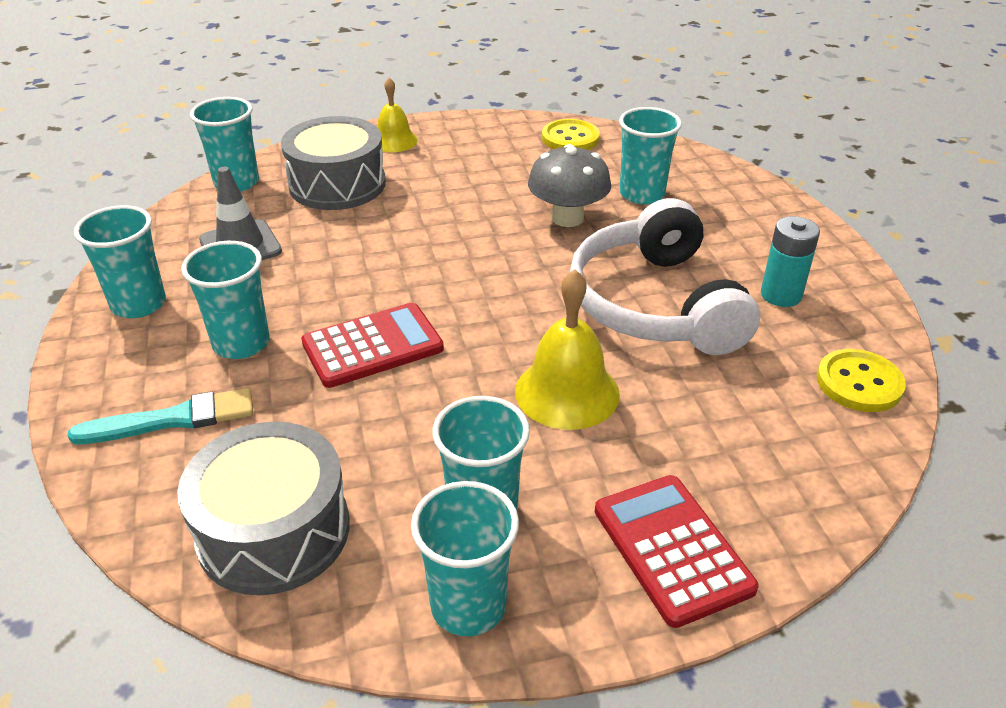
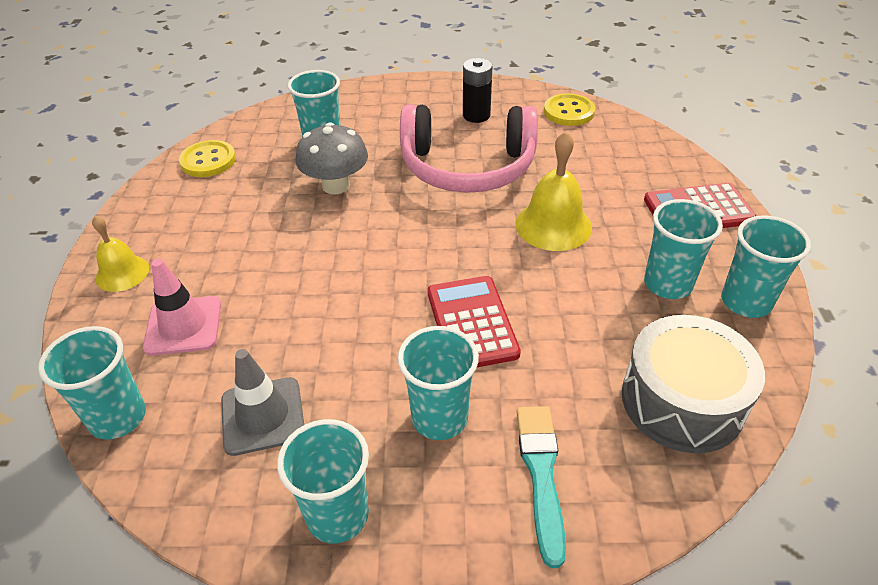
camera: 75 degrees left, 5 degrees up
grey drum [281,116,386,210] -> pink traffic cone [143,259,221,356]
white headphones [569,198,760,355] -> pink headphones [400,104,538,193]
turquoise battery [761,216,820,307] -> black battery [463,58,492,123]

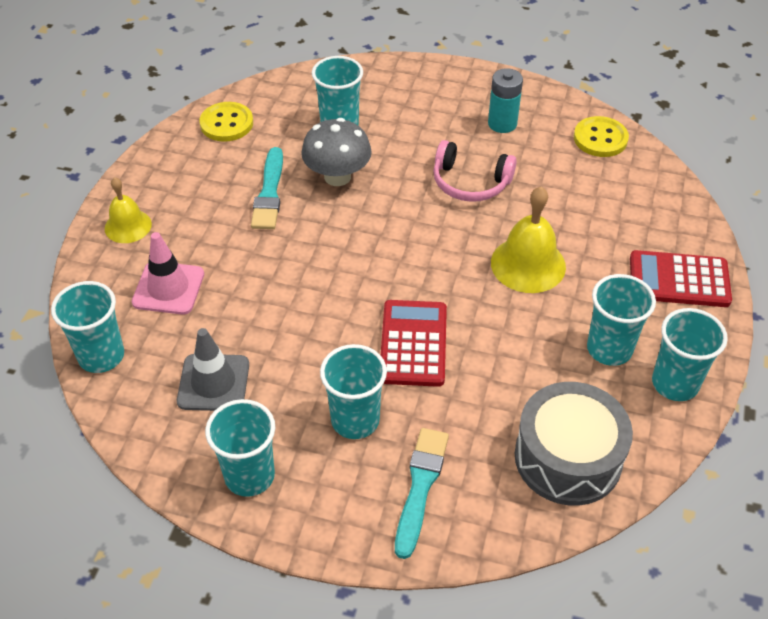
camera: 15 degrees right, 5 degrees up
pink headphones [400,104,538,193] -> pink headphones [433,140,517,202], size x0.57
black battery [463,58,492,123] -> turquoise battery [488,68,523,133]
none -> turquoise brush [251,147,283,229]

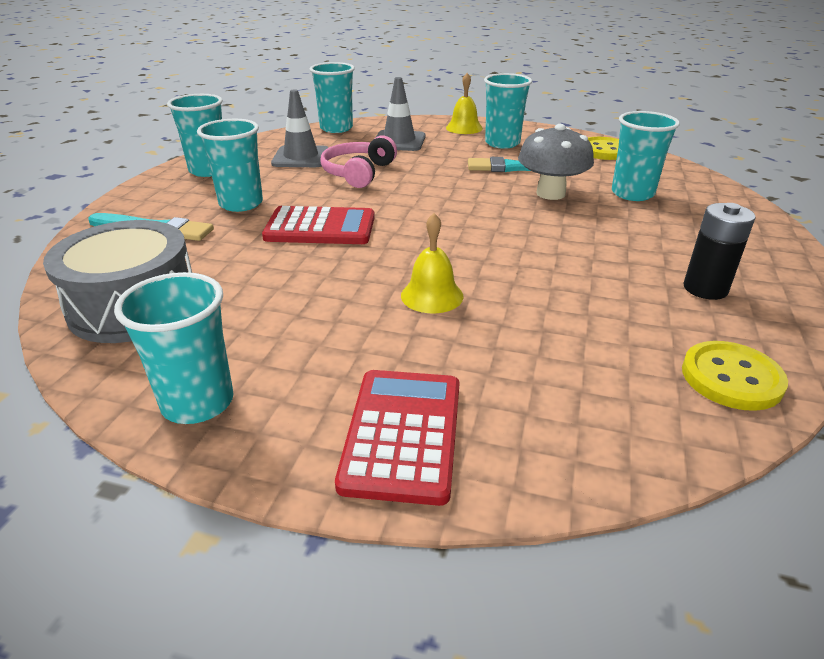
camera: 90 degrees right, 15 degrees down
pink traffic cone [132,232,204,315] -> grey traffic cone [376,77,425,151]
pink headphones [433,140,517,202] -> pink headphones moved to [320,135,397,188]
turquoise battery [488,68,523,133] -> black battery [684,203,756,300]
yellow bell [491,187,566,293] -> yellow bell [401,213,463,313], size x0.64
turquoise cup [587,274,656,366] -> turquoise cup moved to [484,73,532,149]

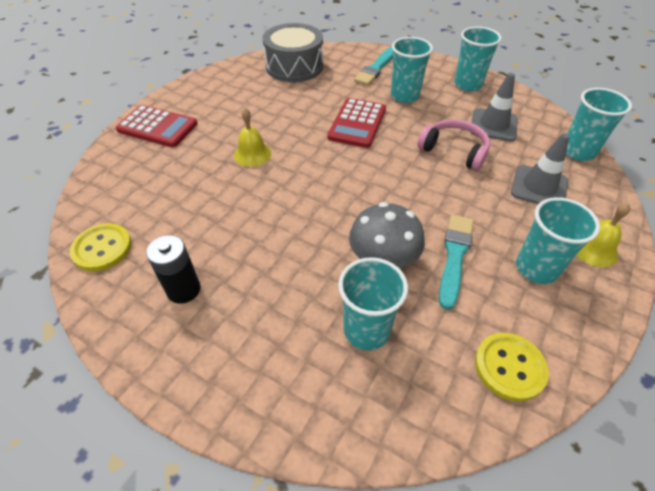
camera: 105 degrees right, 15 degrees up
turquoise cup [114,272,233,424] -> none

